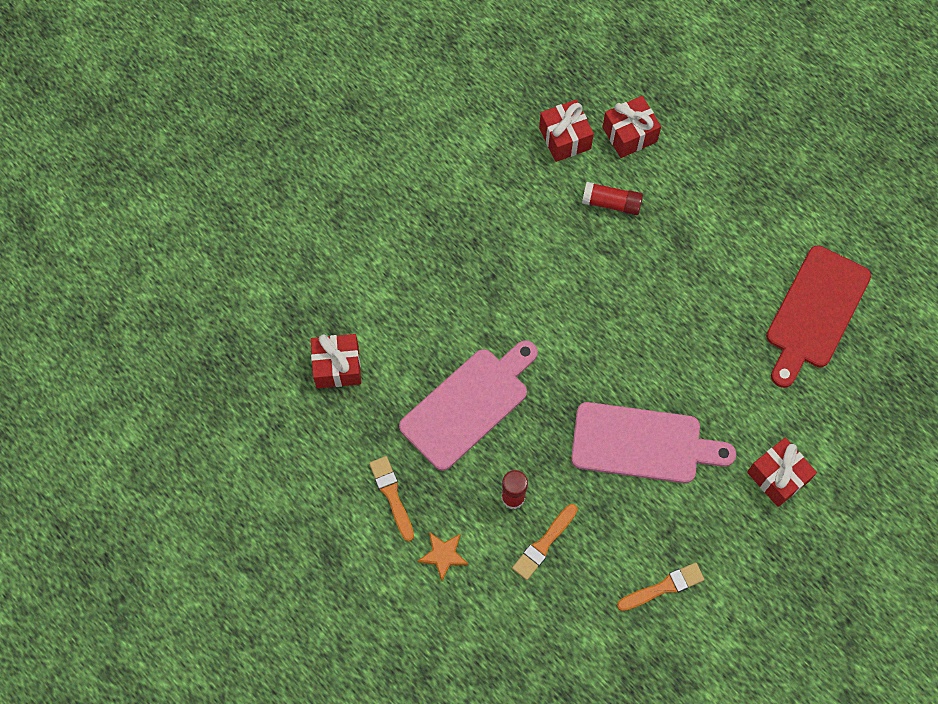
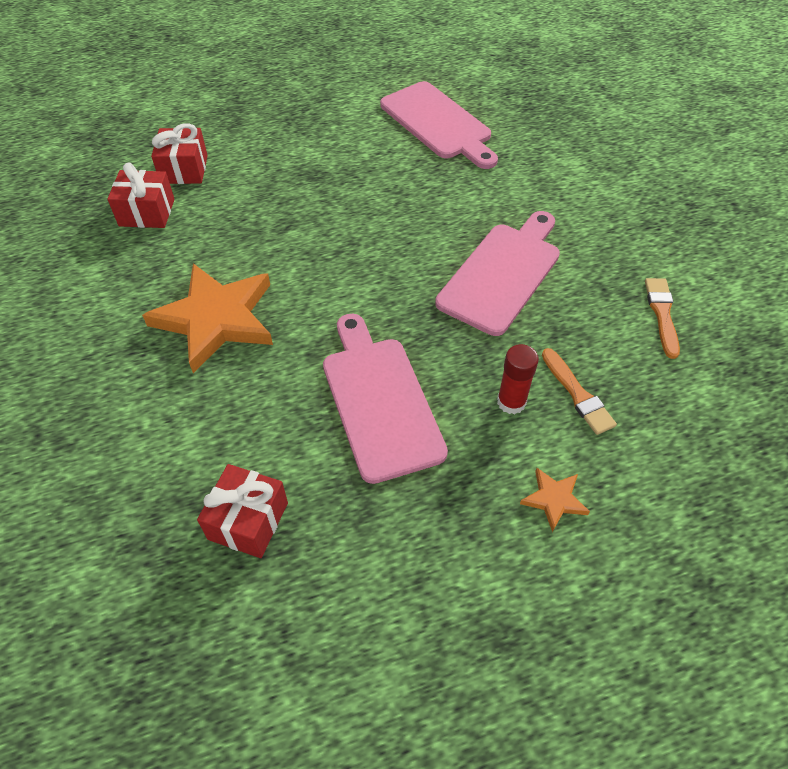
camera: 65 degrees left, 15 degrees down
orange brush [369,456,414,542] -> none
red glue stick [582,182,643,215] -> none
red gift [747,438,817,507] -> none
red cutting board [766,245,871,388] -> pink cutting board [380,81,498,169]
none -> orange star [142,263,273,373]

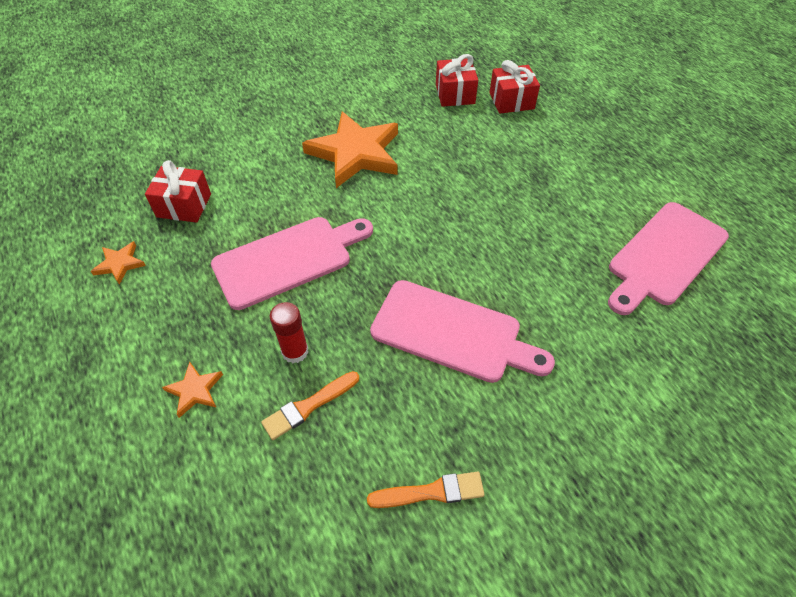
camera: 80 degrees right, 0 degrees up
none -> orange star [91,241,146,285]

